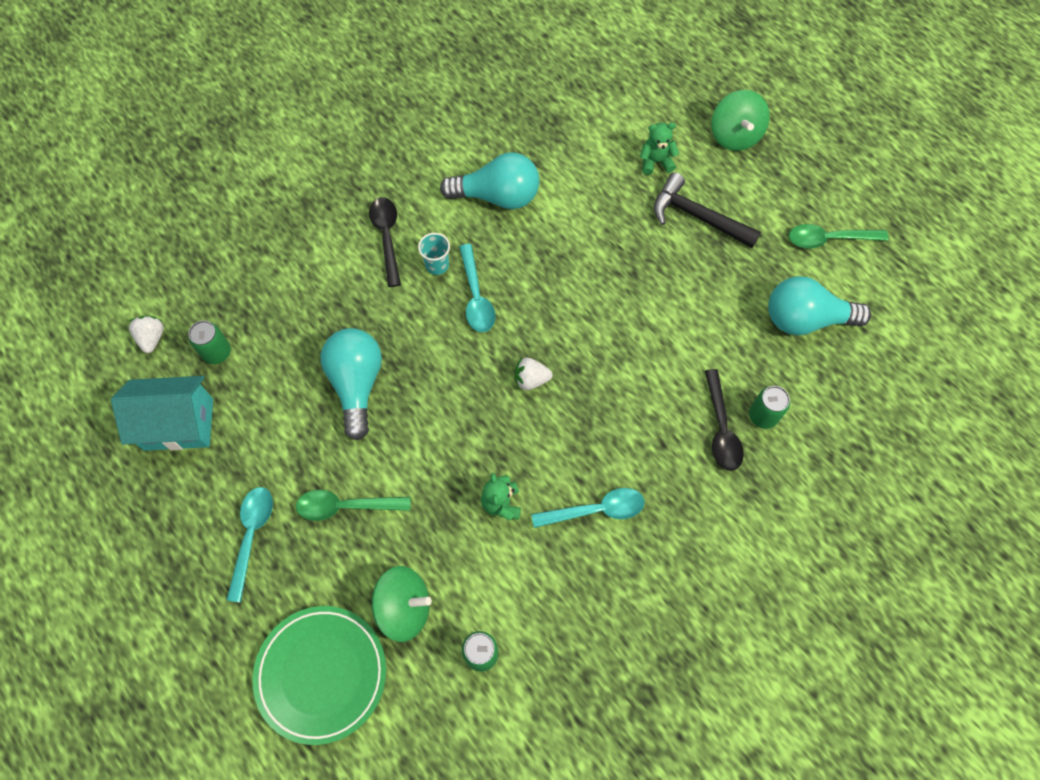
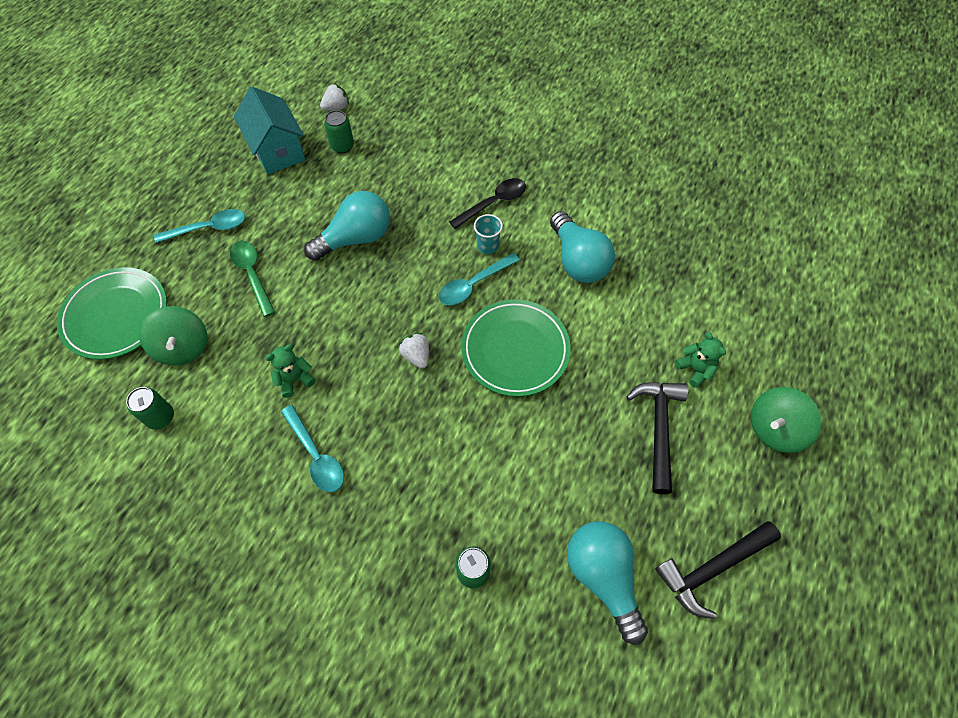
camera: 65 degrees right, 5 degrees down
black spoon [705,369,744,471] -> none
green spoon [789,224,889,249] -> black hammer [655,521,781,619]
none -> green plate [461,299,571,397]

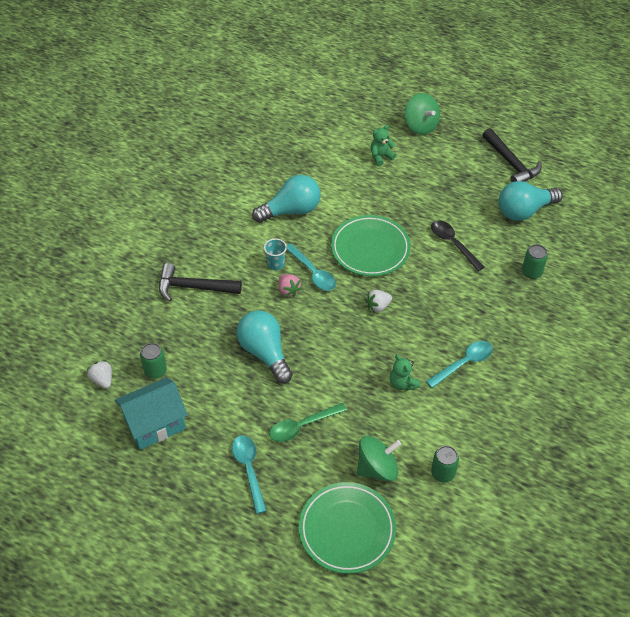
camera: 90 degrees left, 10 degrees down
black spoon [449,178,526,229] -> black spoon moved to [431,220,484,271]
black hammer [626,382,688,495] -> black hammer moved to [159,263,242,302]
none -> pink strawberry [279,274,302,297]

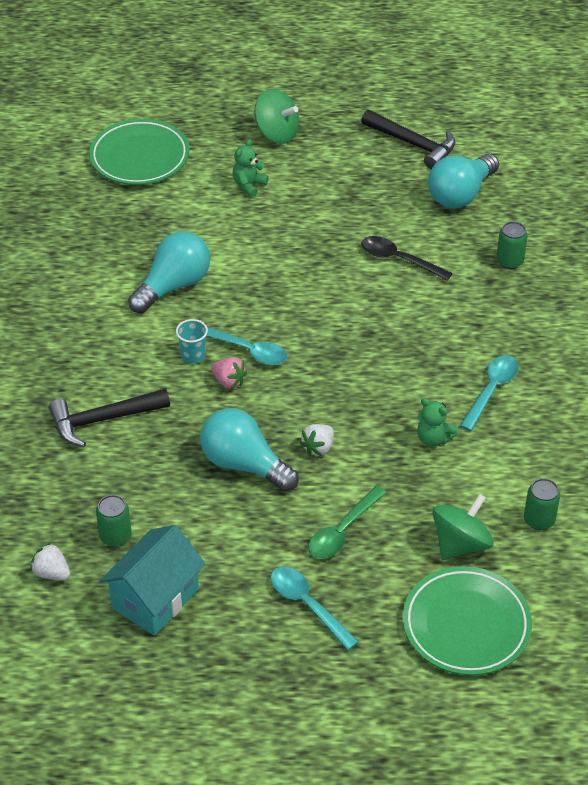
camera: 25 degrees left, 5 degrees down
green plate [331,215,411,276] -> green plate moved to [89,119,190,185]
white strawberry [365,290,392,313] -> white strawberry moved to [300,424,334,456]

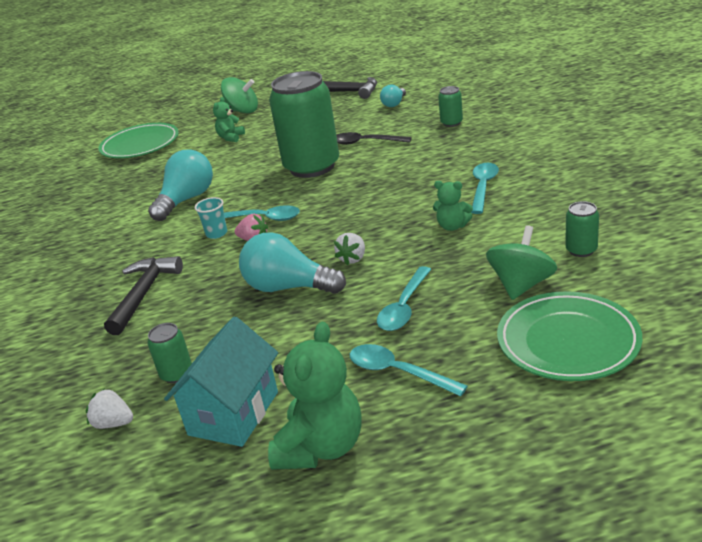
camera: 10 degrees left, 15 degrees down
black hammer [49,389,170,447] -> black hammer turned 135 degrees clockwise [104,256,183,335]
green spoon [308,486,386,559] -> turquoise spoon [377,266,431,331]
turquoise light bulb [428,154,499,208] -> turquoise light bulb [380,85,406,107], size x0.54
none -> green teddy bear [268,322,362,470]
none -> green can [269,71,339,178]

